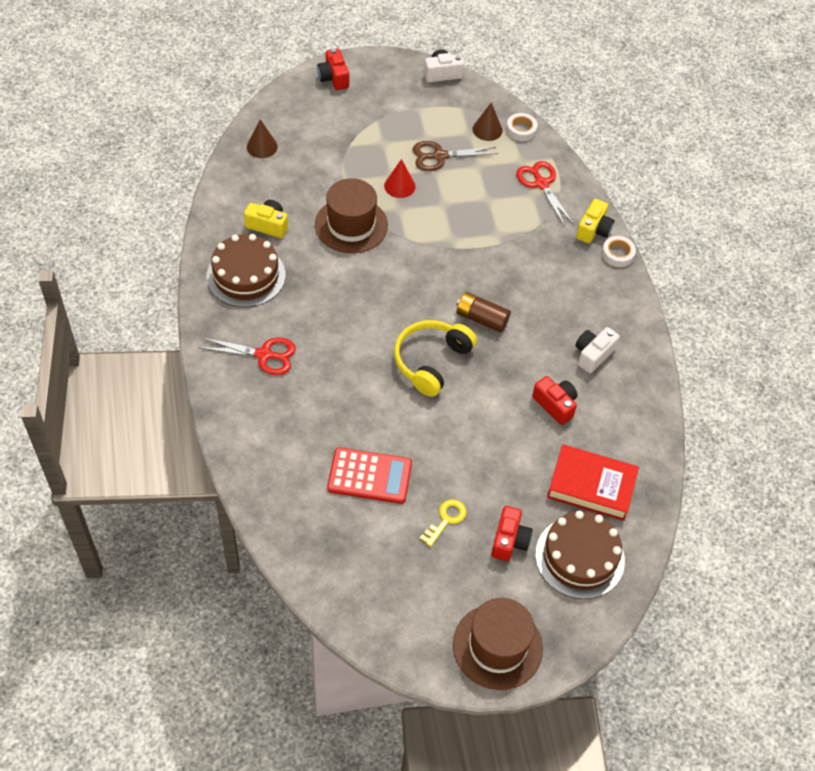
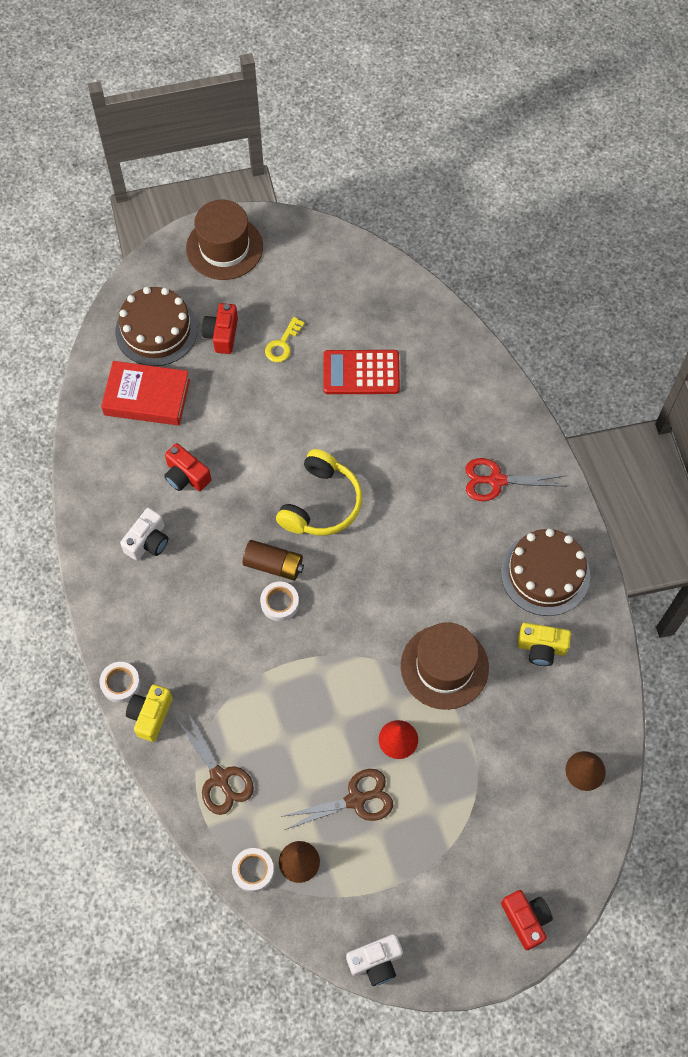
camera: 175 degrees right, 10 degrees up
red scissors [516,161,574,225] -> brown scissors [177,713,254,815]
none -> white tape [260,582,299,621]

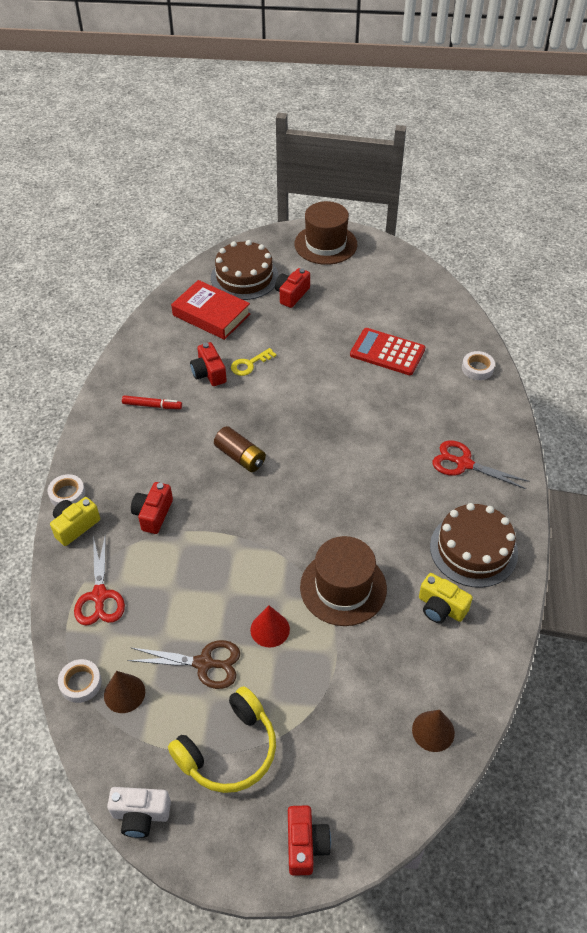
camera: 25 degrees right, 15 degrees down
white camera [120,508,168,561] -> red marker [122,395,182,409]
brown scissors [177,713,254,815] -> red scissors [74,534,125,626]
white tape [260,582,299,621] -> white tape moved to [462,351,495,380]
yellow key [265,317,305,362] -> yellow key moved to [231,348,277,376]
yellow headphones [276,449,362,536] -> yellow headphones moved to [168,686,276,793]
none -> red camera [131,482,173,534]

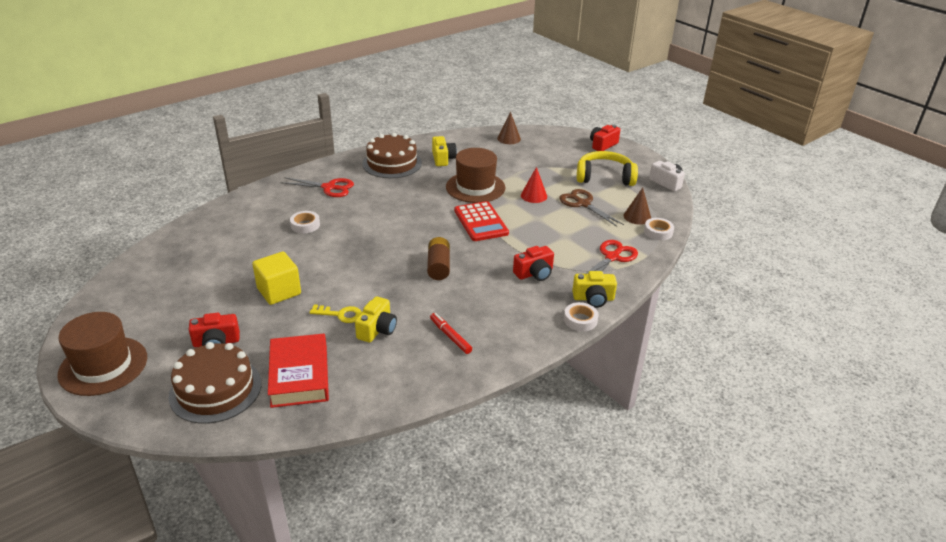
camera: 135 degrees left, 15 degrees down
red camera [190,342,227,386] -> yellow camera [355,296,397,343]
red calculator [350,328,425,375] -> red calculator moved to [454,201,509,241]
red scissors [433,440,529,489] -> red scissors turned 60 degrees counterclockwise [280,177,354,197]
white tape [462,351,495,380] -> white tape moved to [290,211,320,233]
none -> yellow cube [252,252,301,305]

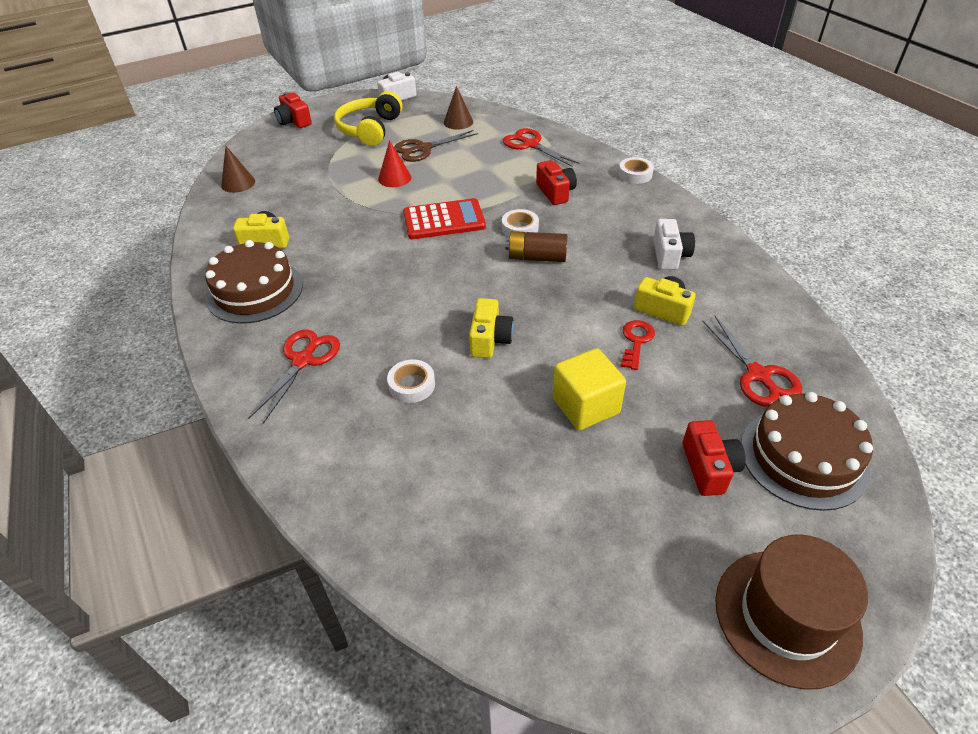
camera: 80 degrees left, 10 degrees up
red book [268,334,329,408] -> red scissors [702,316,803,407]
yellow key [310,304,362,323] -> red key [620,320,655,370]
red marker [430,313,472,354] -> white camera [653,219,695,270]
brown hat [446,148,505,203] -> none
yellow camera [572,271,617,308] -> yellow camera moved to [469,298,514,358]
white tape [644,218,674,240] -> white tape moved to [502,209,539,238]

